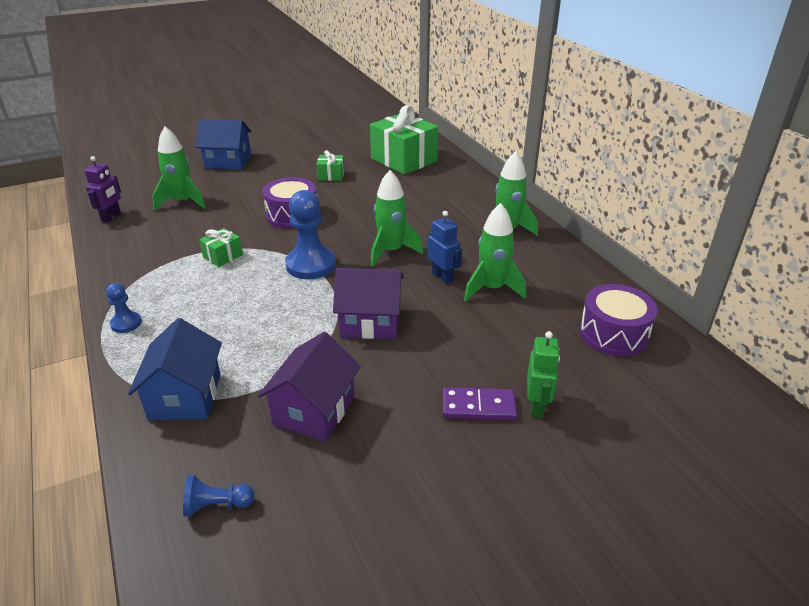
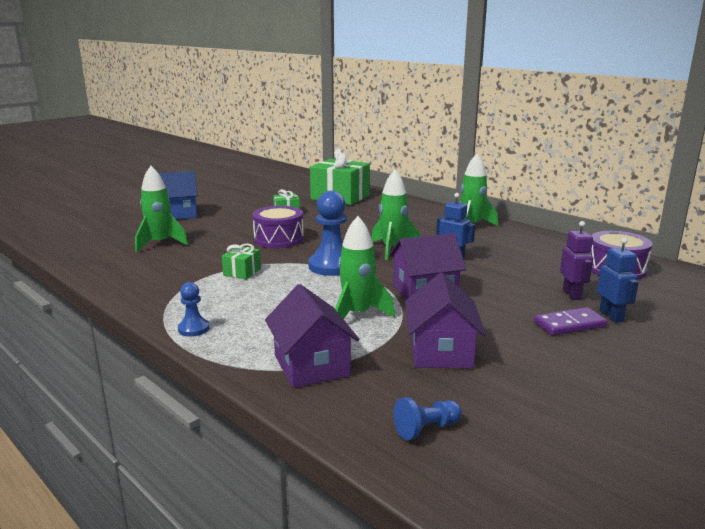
camera: 20 degrees left, 15 degrees down
purple robot [84,156,121,223] -> purple robot moved to [560,221,593,300]
blue house [128,318,222,420] -> purple house [265,284,360,388]
green rocket [464,203,526,301] -> green rocket moved to [335,216,395,319]
green robot [527,331,560,418] -> blue robot [597,238,639,323]

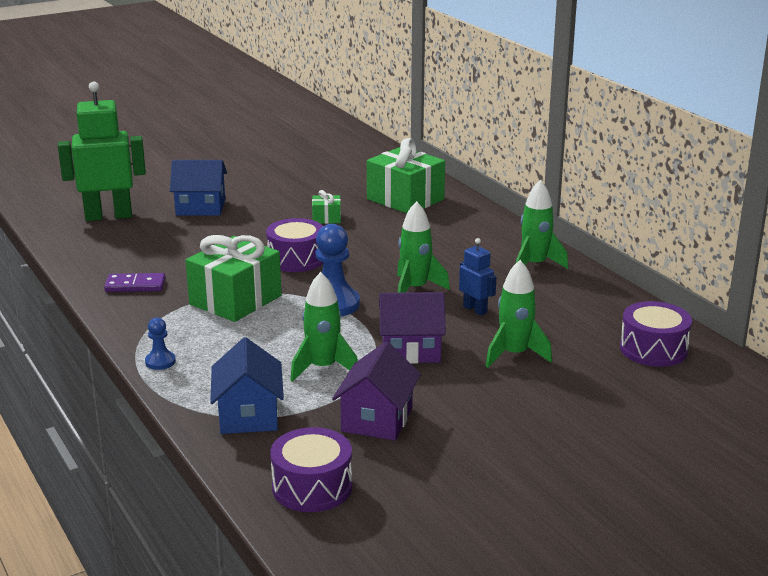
camera: 15 degrees right, 5 degrees up
green rocket [135,166,189,252] -> green rocket moved to [486,260,552,368]
green gift [222,244,261,279] -> green gift [185,235,282,322], size x2.18
purple house [265,284,360,388] -> blue house [210,337,284,434]
blue pawn [393,397,462,440] -> purple drum [270,427,352,512]
purple domino [534,307,607,336] -> purple domino moved to [104,273,165,292]
purple robot [560,221,593,300] -> none
blue robot [597,238,639,323] -> none
none -> green robot [58,82,146,221]

